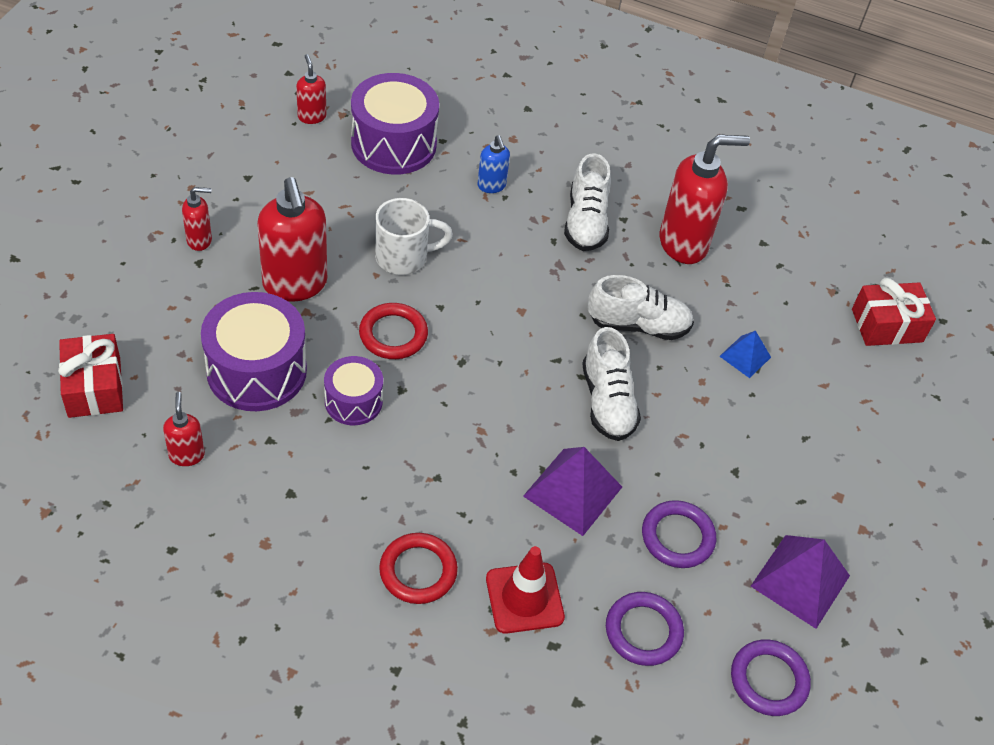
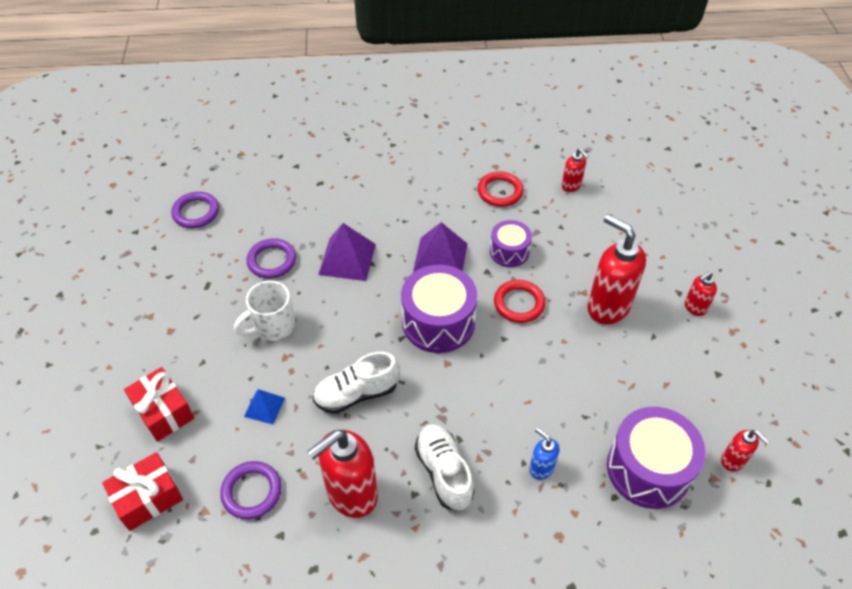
camera: 160 degrees right, 0 degrees up
red gift [58,334,123,418] -> red gift moved to [124,367,194,442]
purple drum [201,292,307,411] -> purple drum moved to [401,265,477,353]
white mug [375,198,453,275] -> white mug moved to [234,280,295,341]
red ring [379,533,458,604] -> red ring moved to [478,171,524,207]
red traffic cone [486,546,565,634] -> none
white shoe [582,327,641,441] -> none
purple ring [606,592,684,666] -> purple ring moved to [220,461,282,519]
purple pyramid [751,535,850,629] -> purple pyramid moved to [413,222,467,272]

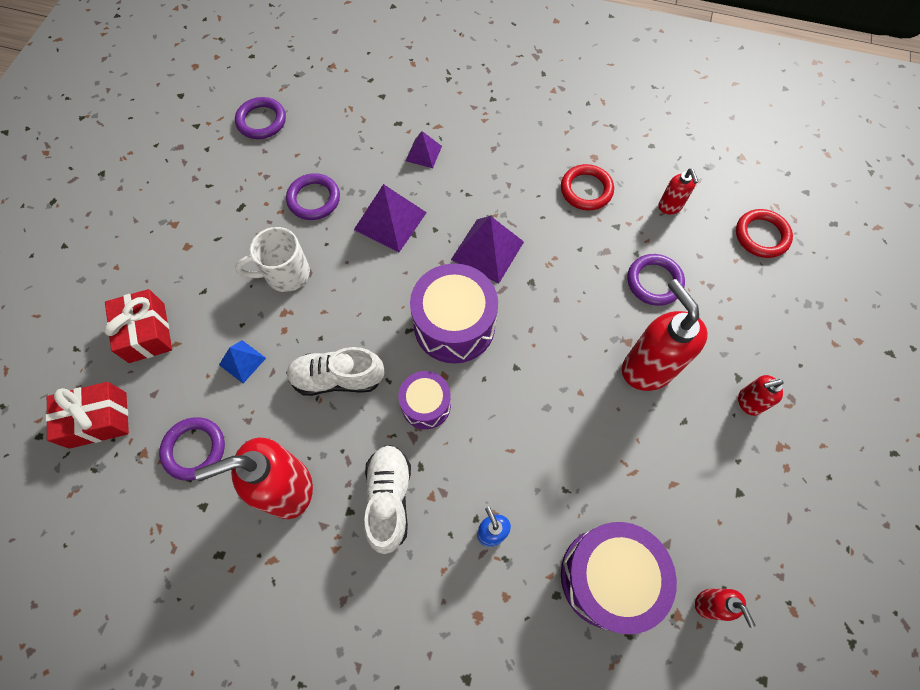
camera: 20 degrees right, 15 degrees up
purple drum [490,220,532,267] -> purple drum moved to [398,371,451,429]
red ring [494,280,545,323] -> red ring moved to [736,209,793,258]
none -> purple pyramid [406,131,442,168]
none -> purple ring [627,254,685,306]

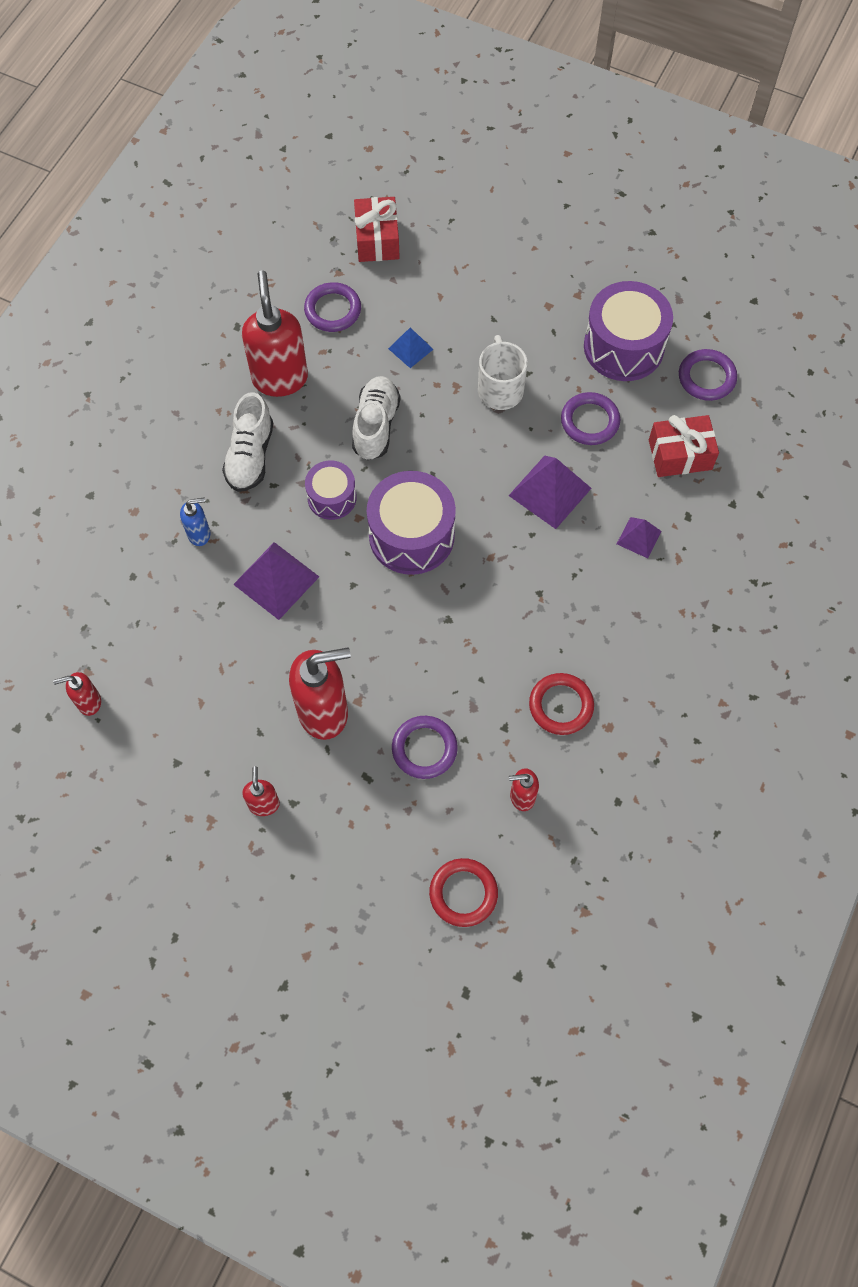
camera: 100 degrees right, 0 degrees up
red gift [104,289,172,363] -> red gift moved to [649,415,719,477]
white shoe [364,445,411,554] -> white shoe turned 90 degrees clockwise [222,392,273,492]
purple pyramid [451,216,524,283] -> purple pyramid moved to [233,542,319,620]
purple drum [561,522,677,634] -> purple drum moved to [584,281,673,381]

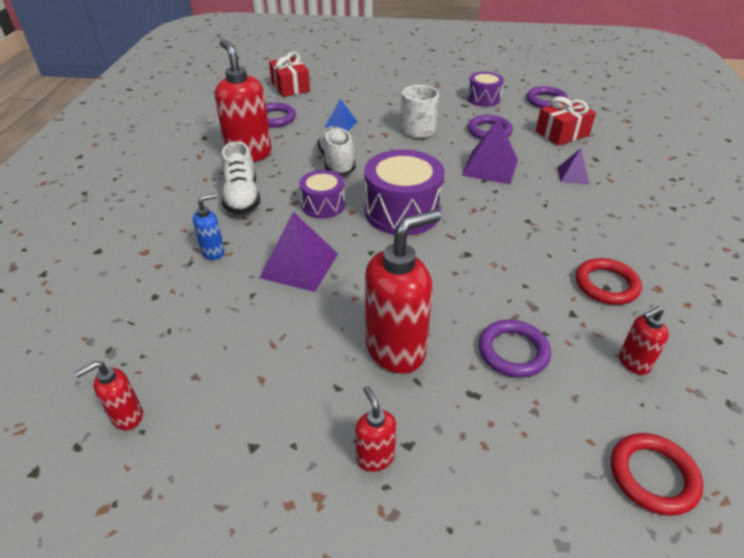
camera: 20 degrees left, 25 degrees down
purple drum [584,281,673,381] -> purple drum [467,72,504,107], size x0.58

